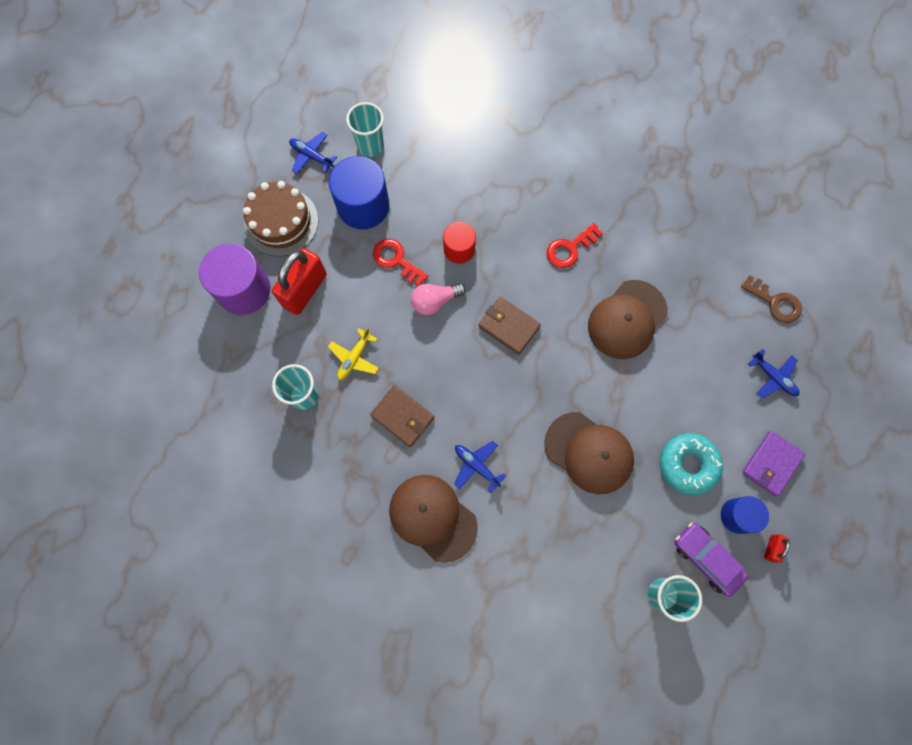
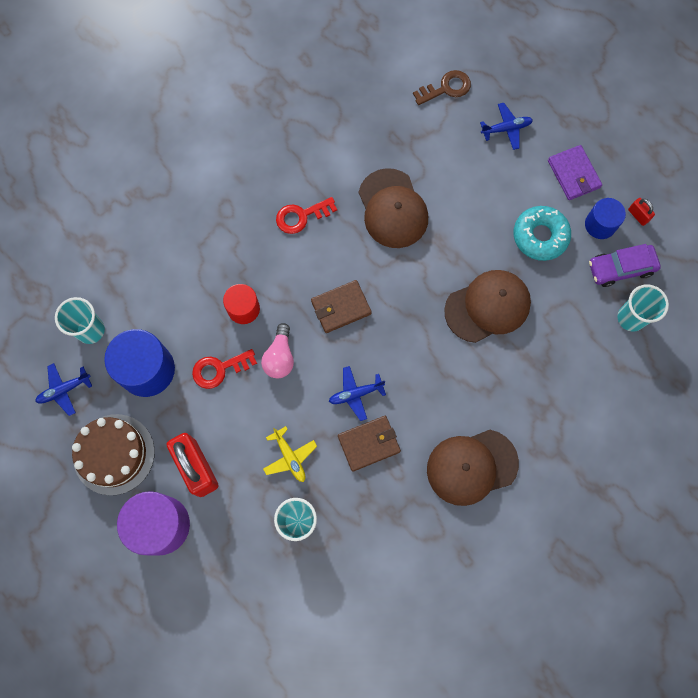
camera: 60 degrees left, 0 degrees up
blue plane [454,441,506,493] -> blue plane moved to [329,366,386,421]
red key [547,223,603,268] -> red key turned 75 degrees clockwise [276,197,337,234]

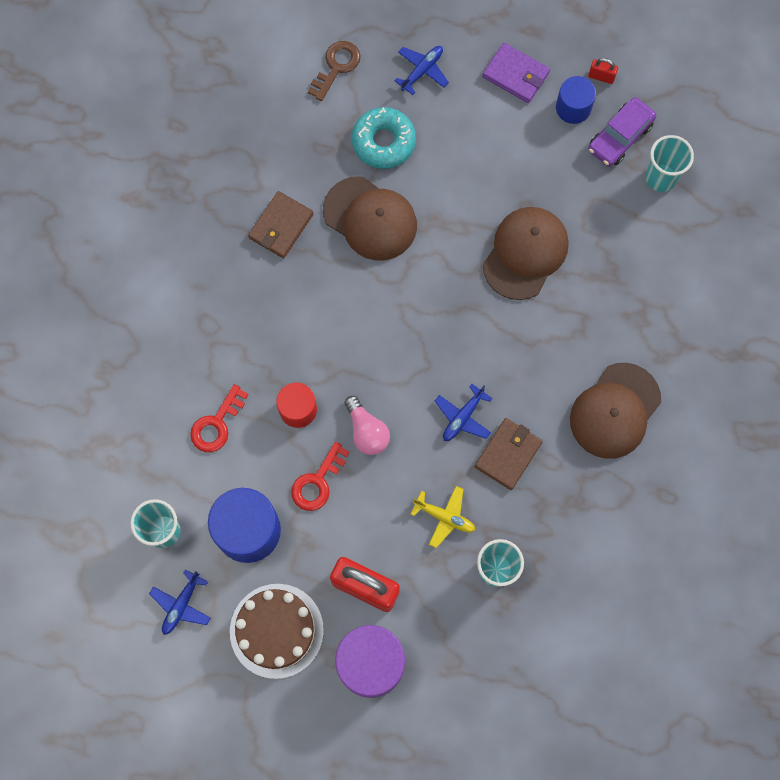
camera: 35 degrees left, 0 degrees up
red key [276,197,337,234] -> red key moved to [190,384,249,452]
brown wallet [311,280,372,333] -> brown wallet moved to [248,191,314,258]
turquoise donut [514,206,571,261] -> turquoise donut moved to [352,107,416,169]

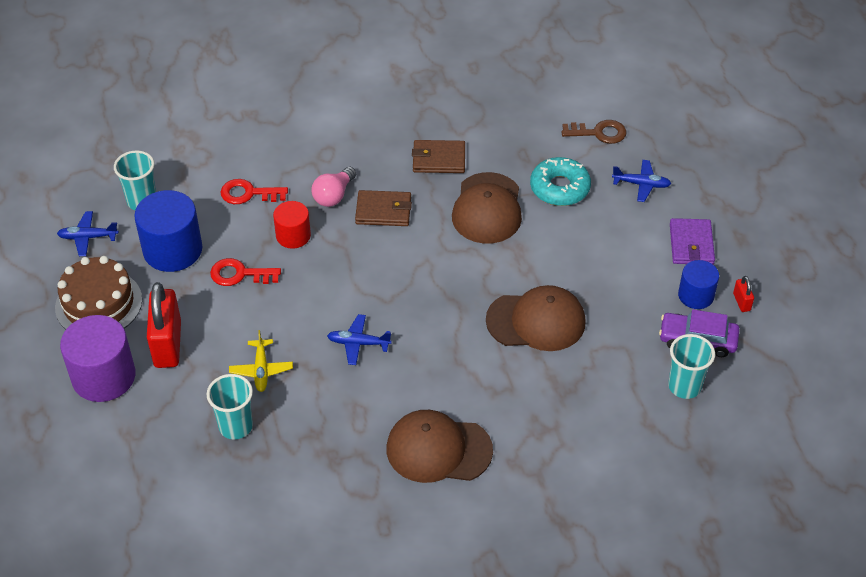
camera: 60 degrees right, 25 degrees down
pink light bulb [344,396,390,455] -> pink light bulb moved to [312,167,356,207]
brown wallet [474,418,543,490] -> brown wallet moved to [355,190,412,226]

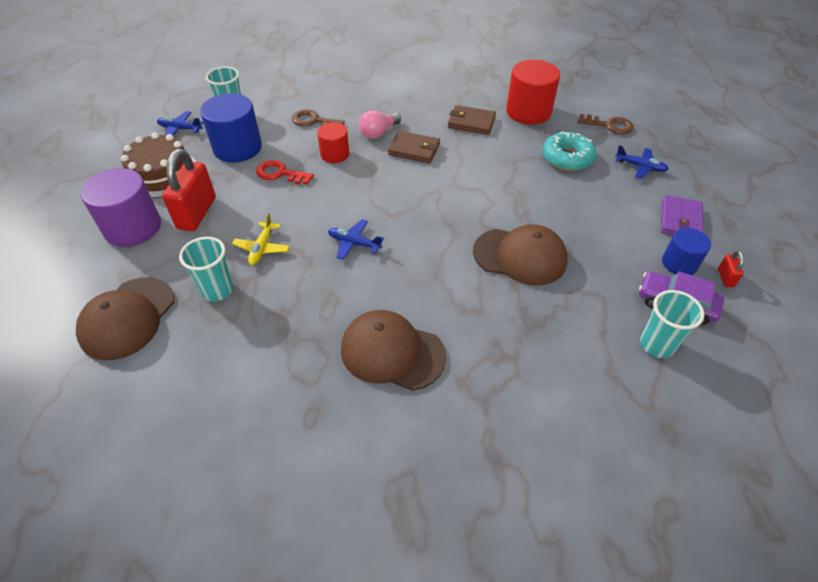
camera: 15 degrees right, 0 degrees up
red key [221,179,288,204] -> brown key [292,109,345,126]
brown cap [452,172,522,244] -> brown cap moved to [76,277,174,360]
none -> red cylinder [506,60,560,125]

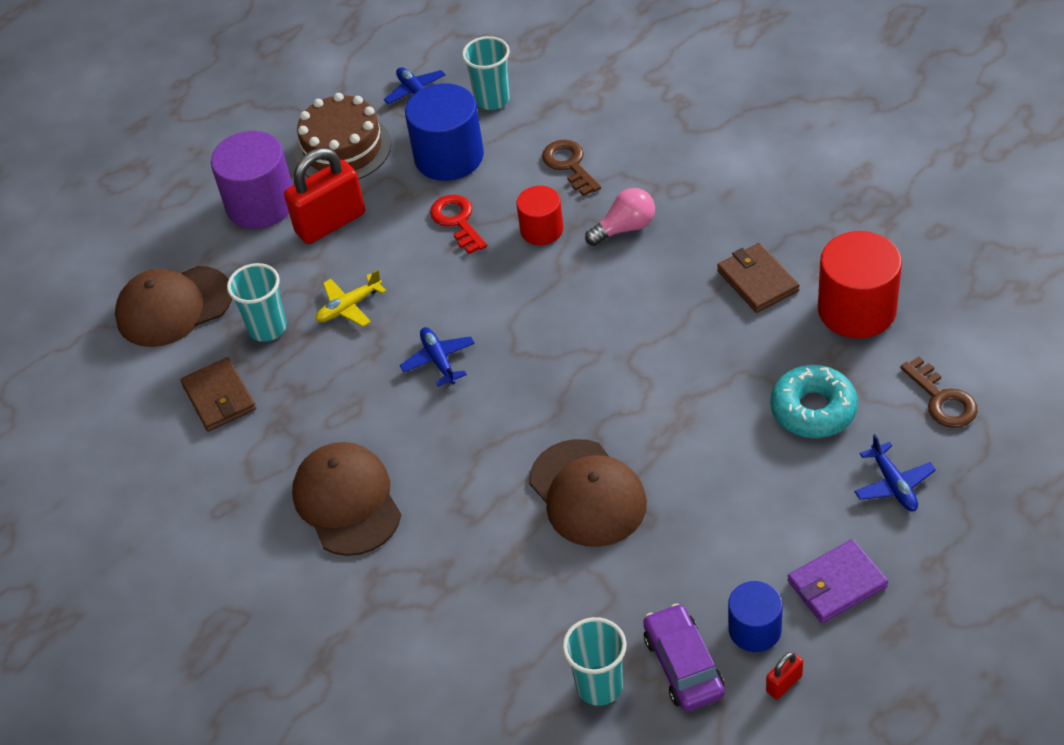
camera: 50 degrees right, 0 degrees up
pink light bulb [359,110,401,139] -> pink light bulb turned 150 degrees clockwise [585,188,655,246]
brown wallet [388,131,440,163] -> brown wallet moved to [180,357,256,432]

